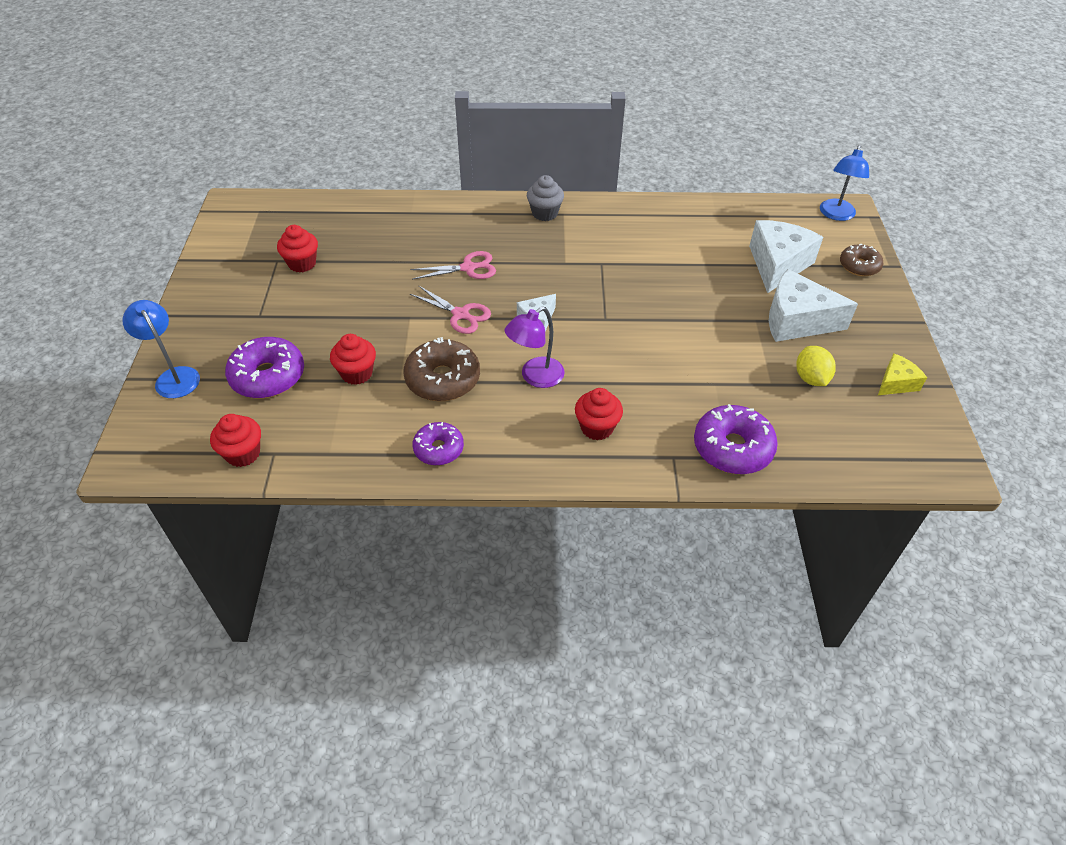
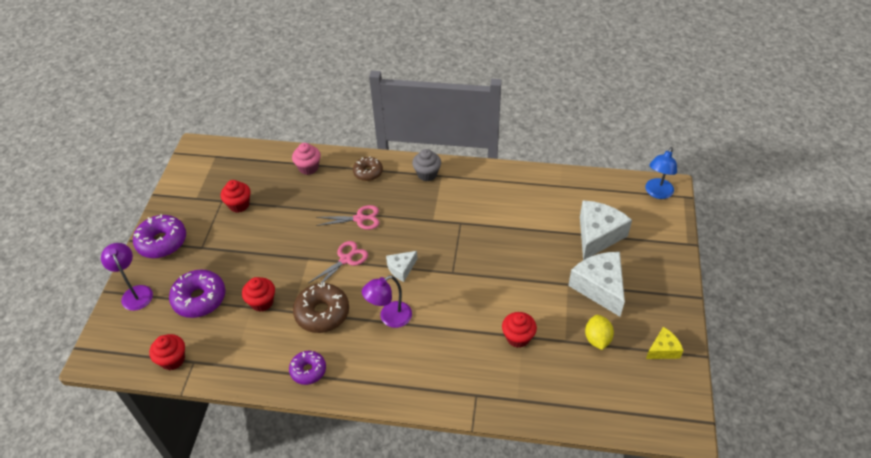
camera: 10 degrees right, 0 degrees up
blue lamp [122,300,200,398] -> purple lamp [101,243,153,311]
pink scissors [410,286,491,334] -> pink scissors turned 90 degrees counterclockwise [309,241,368,283]
red cupcake [575,388,623,440] -> red cupcake moved to [502,312,537,348]
purple donut [694,404,778,474] -> purple donut moved to [133,214,186,258]
white cheese [769,269,858,342] -> white cheese turned 45 degrees clockwise [568,252,625,317]
brown donut [840,243,883,276] -> brown donut moved to [353,157,383,181]
none -> pink cupcake [292,143,321,175]

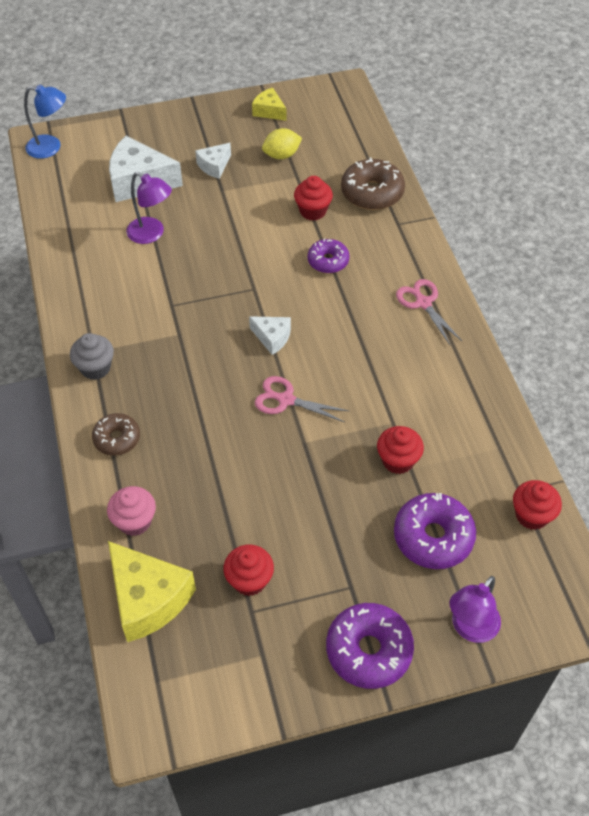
camera: 115 degrees left, 5 degrees up
purple donut [289,351,326,385] -> purple donut moved to [308,239,350,273]
brown donut [293,282,349,333] -> brown donut moved to [341,158,405,210]
pink scissors [316,205,379,230] -> pink scissors moved to [396,279,462,345]
purple lamp [362,276,412,328] -> purple lamp moved to [126,172,172,244]
white cheese [568,252,625,317] -> white cheese [195,143,231,179], size x0.53
none -> yellow cheese [108,541,196,642]

